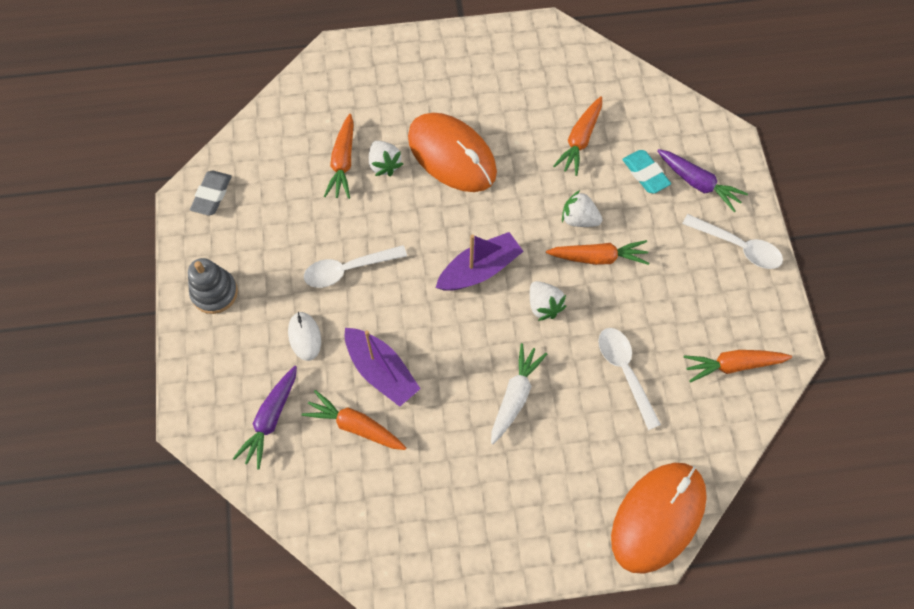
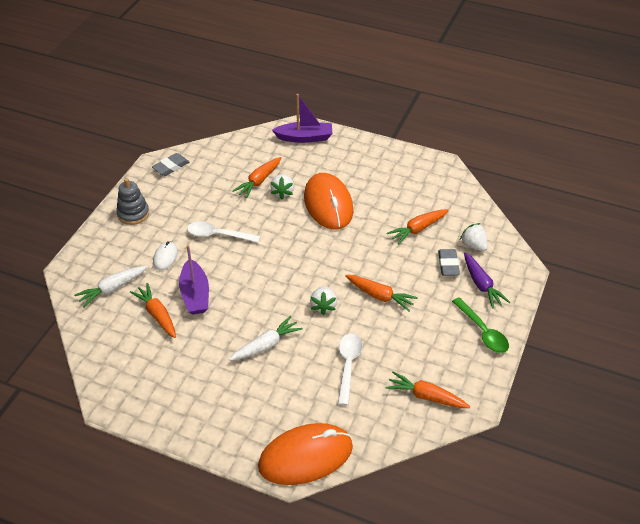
camera: 30 degrees right, 20 degrees down
purple carrot [233,366,297,469] -> white carrot [74,266,147,307]
purple boat [436,232,524,291] -> purple boat moved to [272,94,333,143]
white strawberry [562,190,602,227] -> white strawberry moved to [460,223,488,252]
turquoise eraser [622,150,671,194] -> grey eraser [438,249,460,276]
white spoon [682,214,783,269] -> green spoon [452,297,509,353]

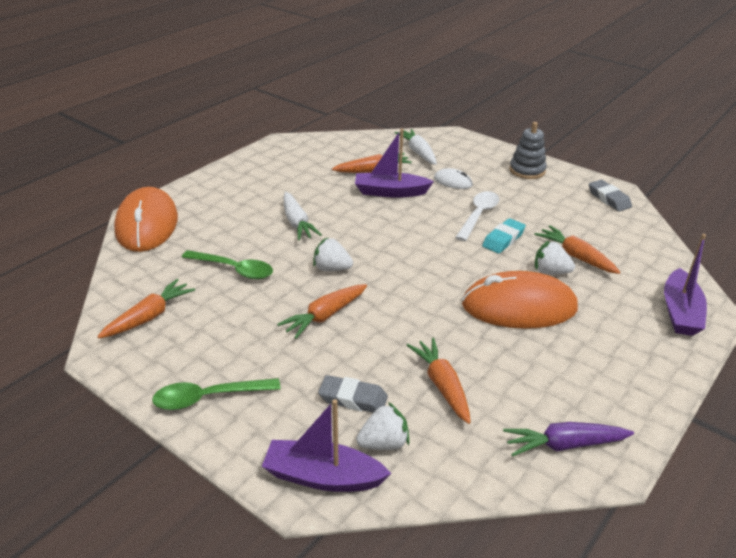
camera: 105 degrees right, 10 degrees down
white spoon [338,333,362,405] -> green spoon [182,250,273,279]
purple carrot [464,252,510,309] -> purple carrot moved to [503,422,634,457]
none -> purple boat [262,399,391,492]
none -> turquoise eraser [482,218,526,254]

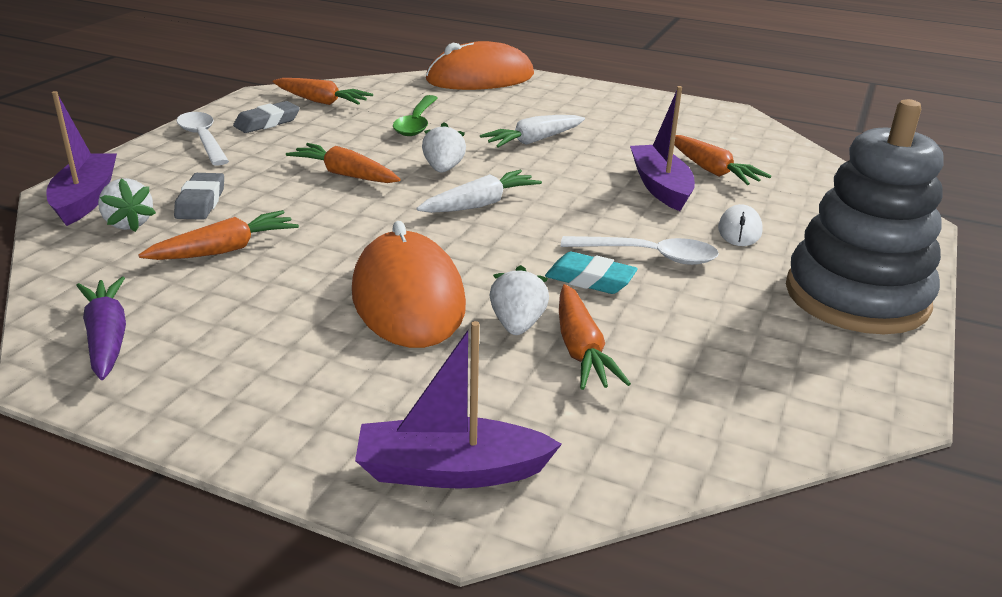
camera: 75 degrees right, 5 degrees down
green spoon [152,378,281,410] -> white spoon [176,112,229,166]
white carrot [394,129,437,165] -> white carrot moved to [416,170,542,213]
grey stacking toy [509,122,547,179] -> grey stacking toy [786,99,944,334], size x1.92
orange carrot [534,225,620,274] -> orange carrot turned 135 degrees clockwise [559,284,631,390]
grey eraser [589,180,632,212] -> grey eraser moved to [233,101,300,133]

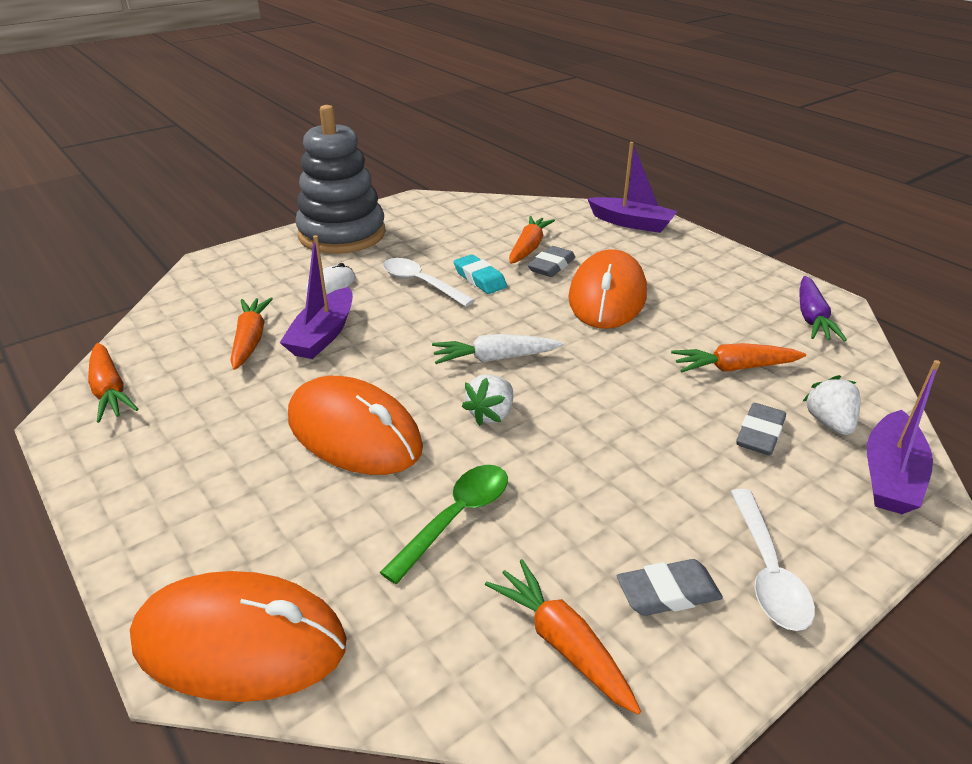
camera: 150 degrees left, 5 degrees up
orange carrot [286,143,401,183] -> orange carrot moved to [88,343,138,423]
white carrot [480,115,585,147] -> orange mouse [288,376,423,475]
white strawberry [489,265,549,335] -> grey eraser [528,246,575,277]

